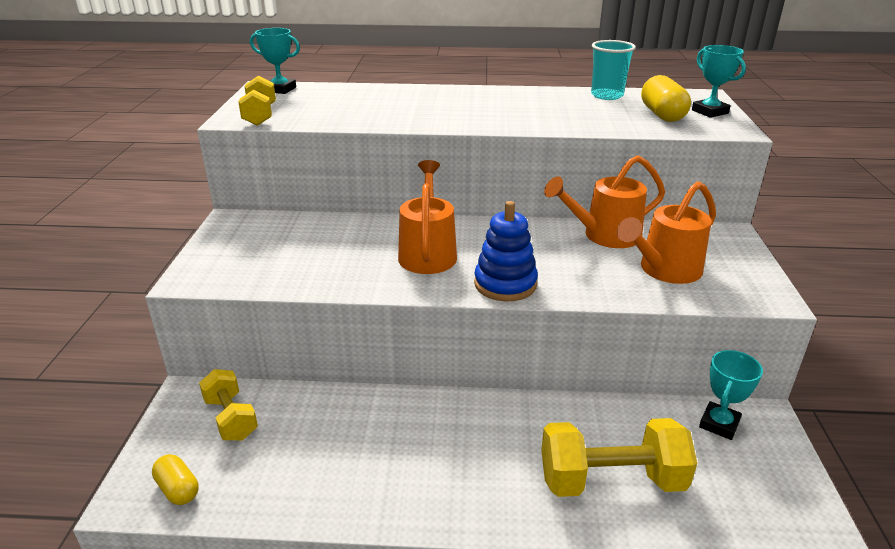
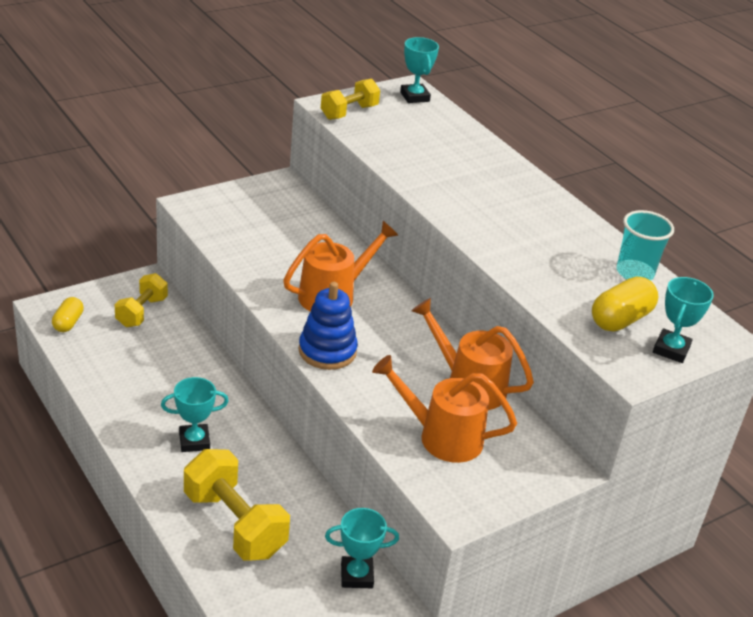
camera: 50 degrees right, 5 degrees up
none -> turquoise trophy [161,377,229,452]

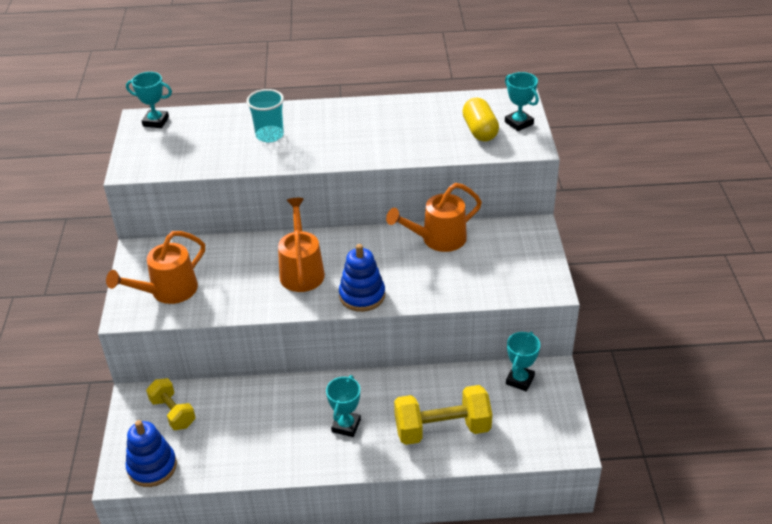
camera: 55 degrees left, 5 degrees up
yellow capsule [52,297,84,332] -> blue stacking toy [126,420,177,487]
yellow dumbbell [321,78,380,120] -> none
orange watering can [372,355,517,463] -> orange watering can moved to [106,231,205,304]
turquoise cup [617,210,674,281] -> turquoise cup moved to [247,89,284,142]

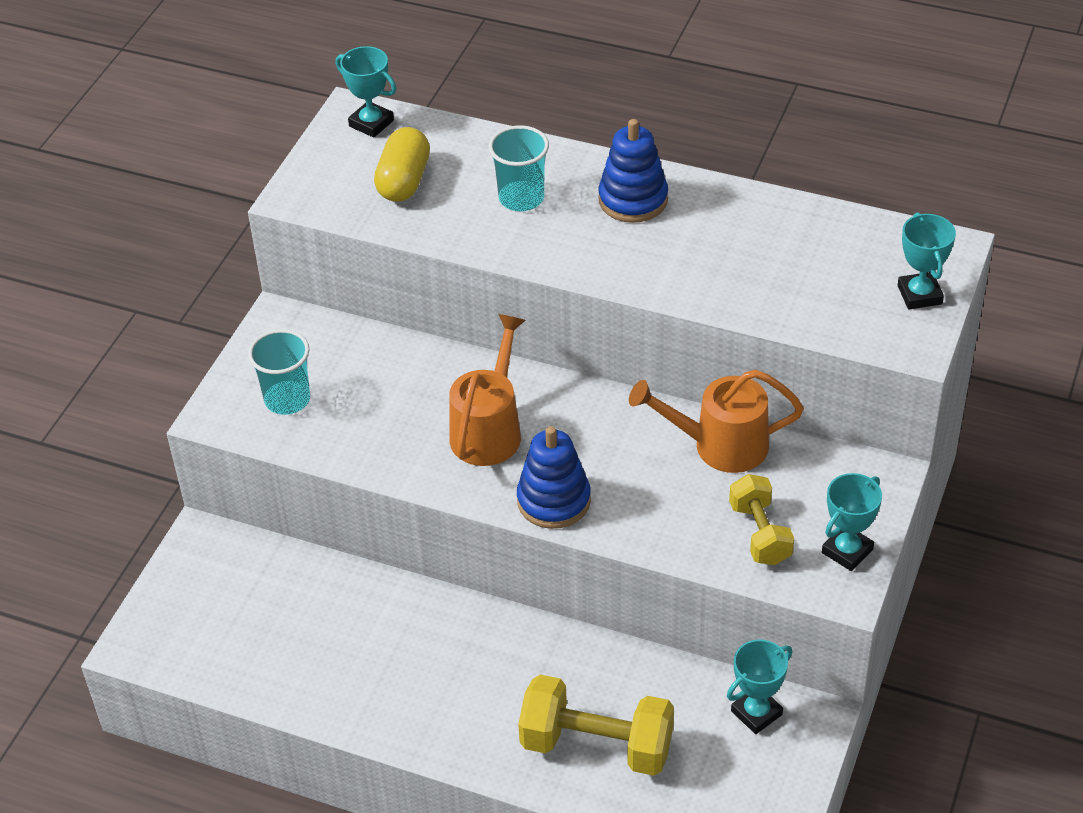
camera: 25 degrees right, 5 degrees up
orange watering can [106,231,205,304] -> turquoise cup [248,329,310,415]
blue stacking toy [126,420,177,487] -> blue stacking toy moved to [598,119,668,223]
yellow dumbbell [146,378,196,430] -> yellow dumbbell moved to [729,474,794,565]
turquoise trophy [326,375,361,437] -> turquoise trophy moved to [822,473,882,571]
yellow capsule [462,98,499,142] -> yellow capsule moved to [374,127,430,202]

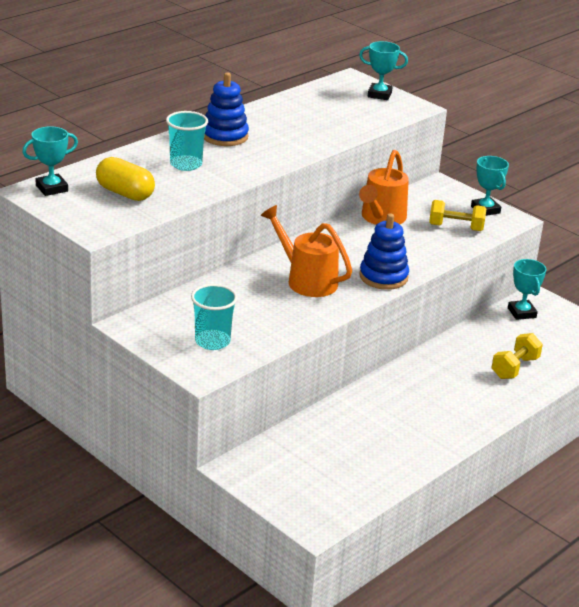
camera: 70 degrees left, 15 degrees down
yellow dumbbell [518,675,674,776] -> yellow dumbbell [491,333,543,379], size x0.62

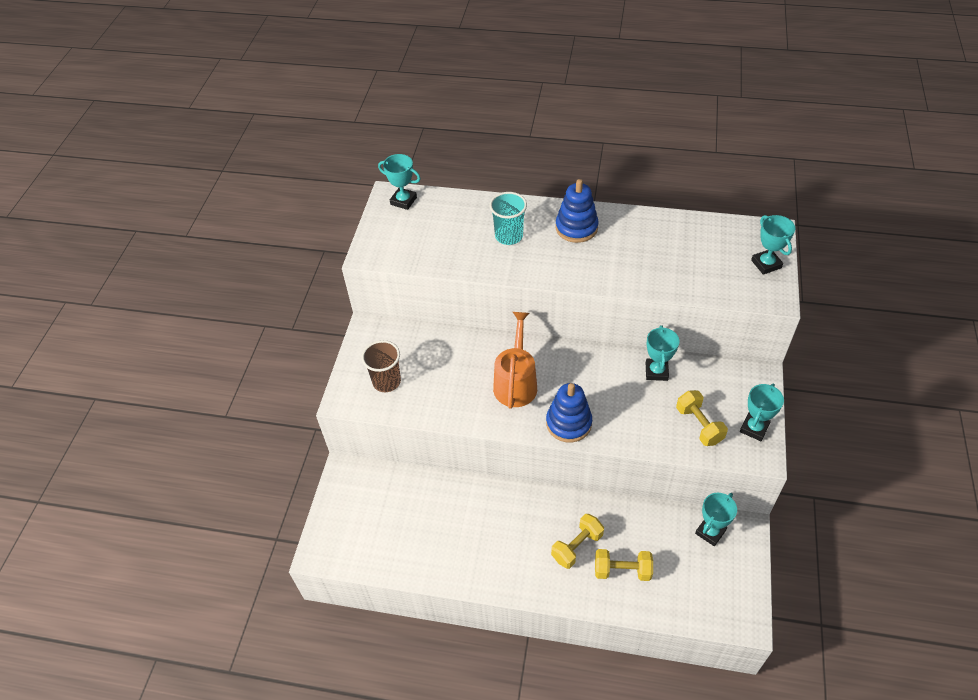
camera: 60 degrees right, 20 degrees up
yellow capsule [96,157,155,201] -> none
turquoise cup [191,284,238,350] -> brown cup [361,340,401,392]
orange watering can [359,150,409,225] -> turquoise trophy [646,325,679,381]
none -> yellow dumbbell [551,514,604,569]

